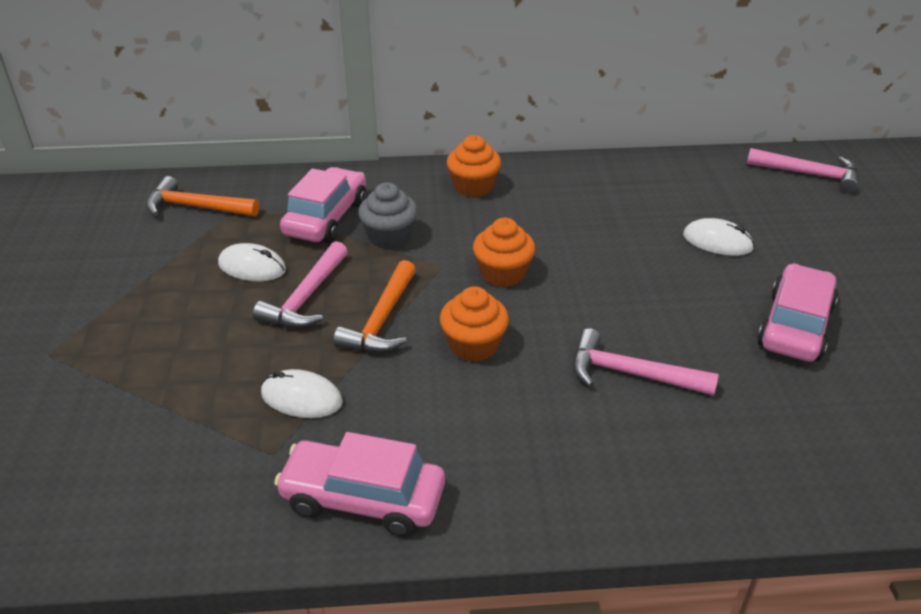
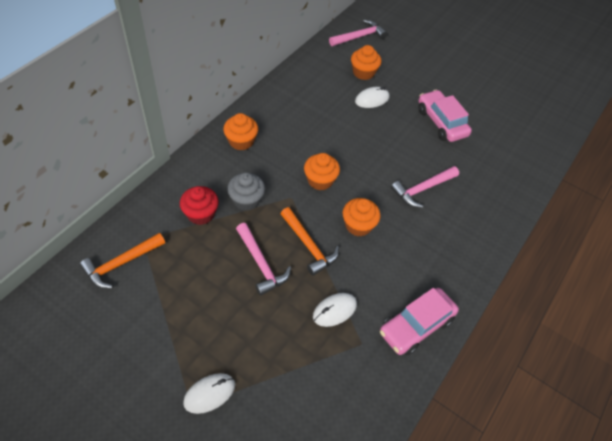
camera: 55 degrees left, 15 degrees up
white mouse [218,243,286,281] -> white mouse moved to [183,373,235,414]
pink car [280,167,366,243] -> red cupcake [180,186,219,225]
none -> orange cupcake [351,45,381,80]

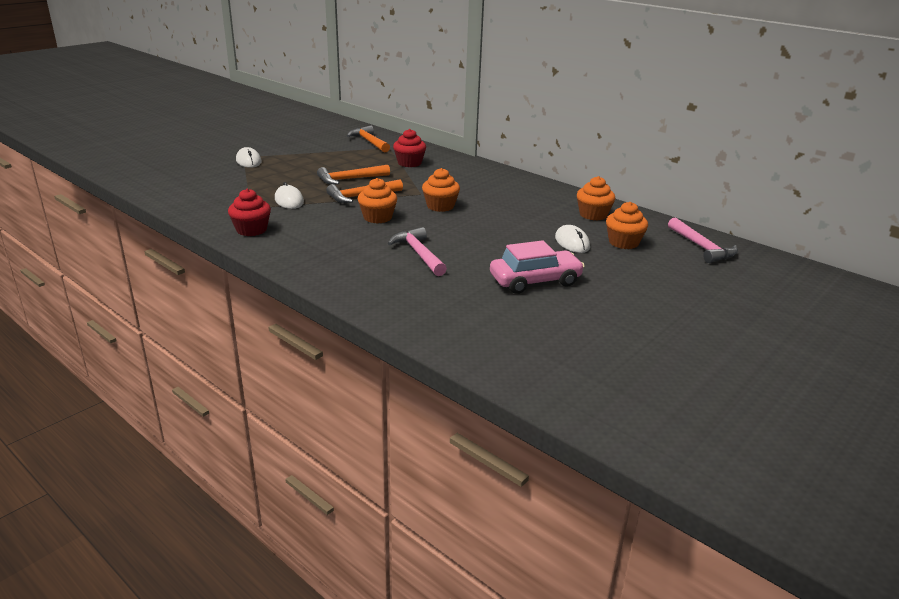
camera: 100 degrees right, 25 degrees down
orange cupcake [223,113,258,150] -> orange cupcake moved to [577,176,615,221]
grey cupcake [227,172,265,211] -> none
pink hammer [236,223,291,296] -> orange hammer [317,165,390,185]
pink car [380,288,459,355] -> red cupcake [228,189,271,236]

